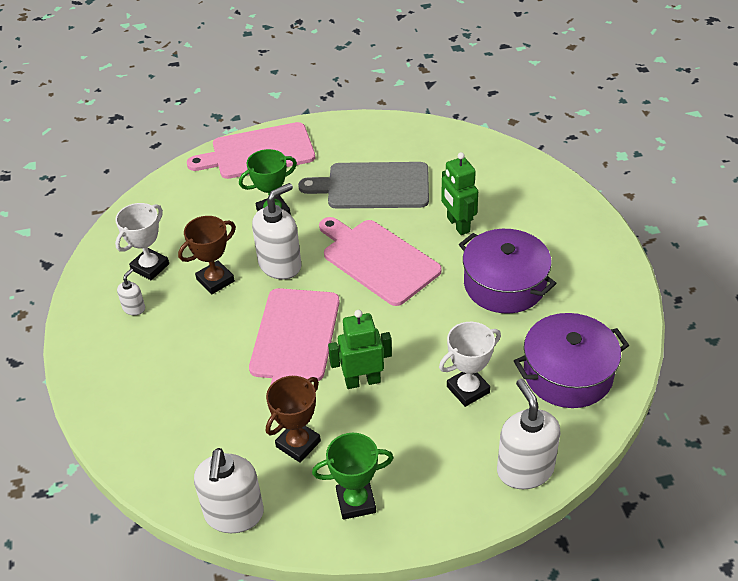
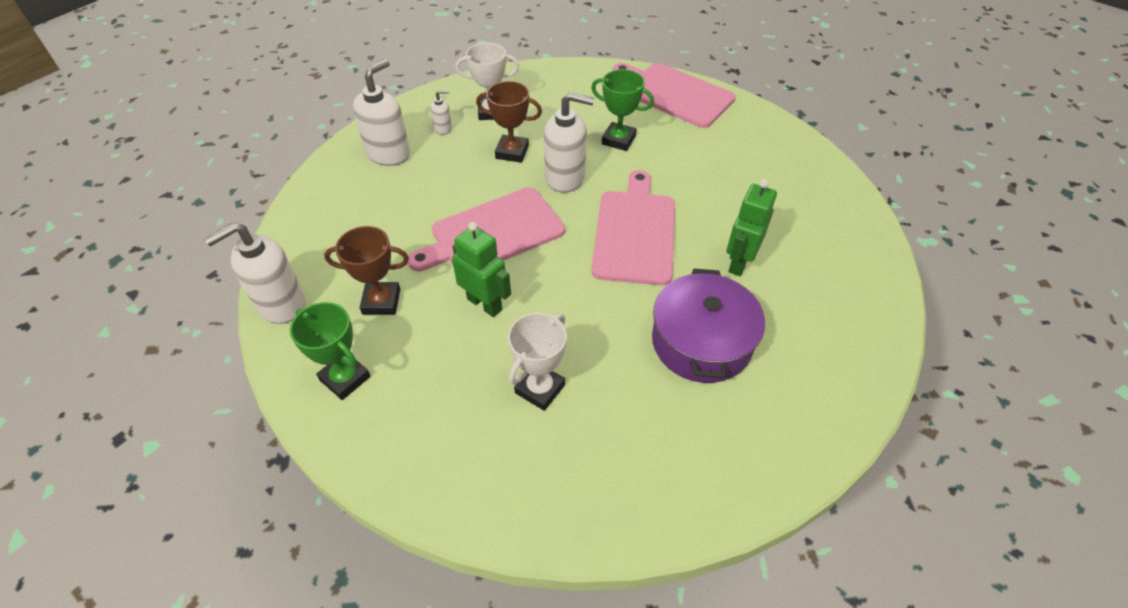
camera: 50 degrees right, 5 degrees up
grey cutting board [298,162,429,209] -> none
white trophy [439,322,501,407] -> white trophy turned 75 degrees counterclockwise [508,313,567,411]
white soap dispenser [497,379,560,489] -> white soap dispenser moved to [353,59,410,166]
purple pot [514,313,629,408] -> none

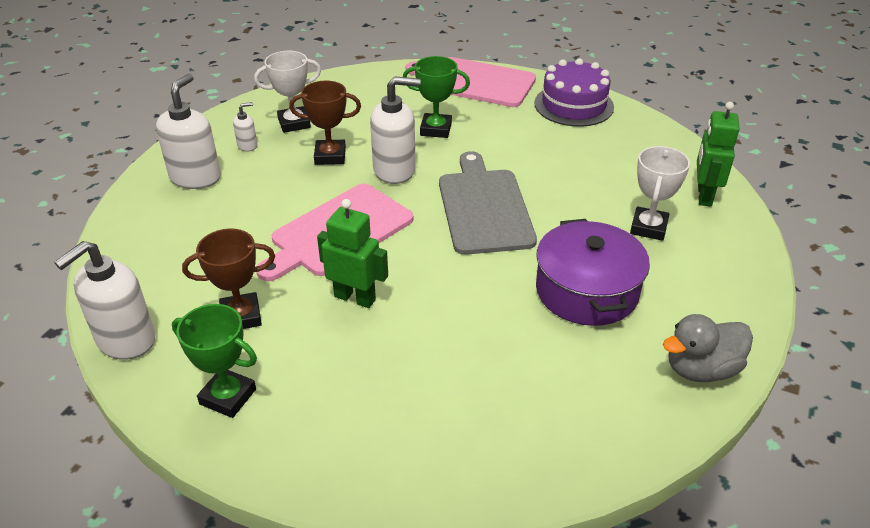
camera: 15 degrees left, 10 degrees down
white trophy [508,313,567,411] -> white trophy moved to [630,146,690,241]
pink cutting board [591,170,675,286] -> grey cutting board [439,151,537,255]
green robot [727,179,777,276] -> green robot moved to [697,102,740,207]
none -> purple cake [534,58,614,127]
none -> grey duck [663,314,753,382]

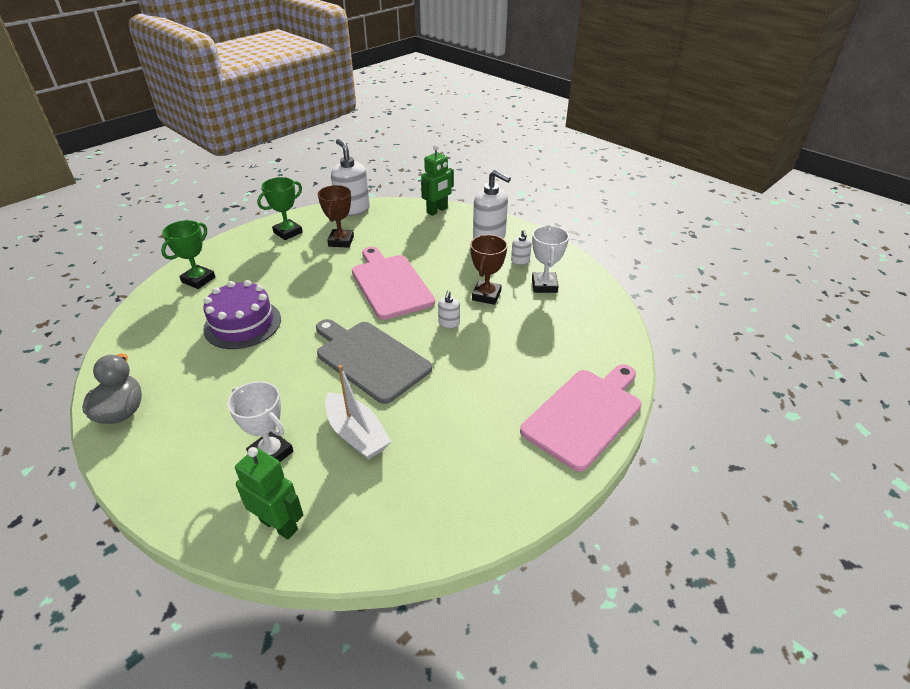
camera: 110 degrees right, 0 degrees up
green robot [317,199,388,308] -> green robot moved to [421,145,454,216]
white soap dispenser [370,76,421,184] -> white soap dispenser [438,291,460,329], size x0.48
green trophy [403,56,470,138] -> green trophy moved to [161,220,215,289]
grey cutting board [439,151,537,255] -> grey cutting board turned 150 degrees counterclockwise [316,319,432,404]
purple cake [534,58,614,127] -> purple cake moved to [203,280,281,349]
purple pot [536,219,650,326] -> none
none -> white boat [325,365,392,460]

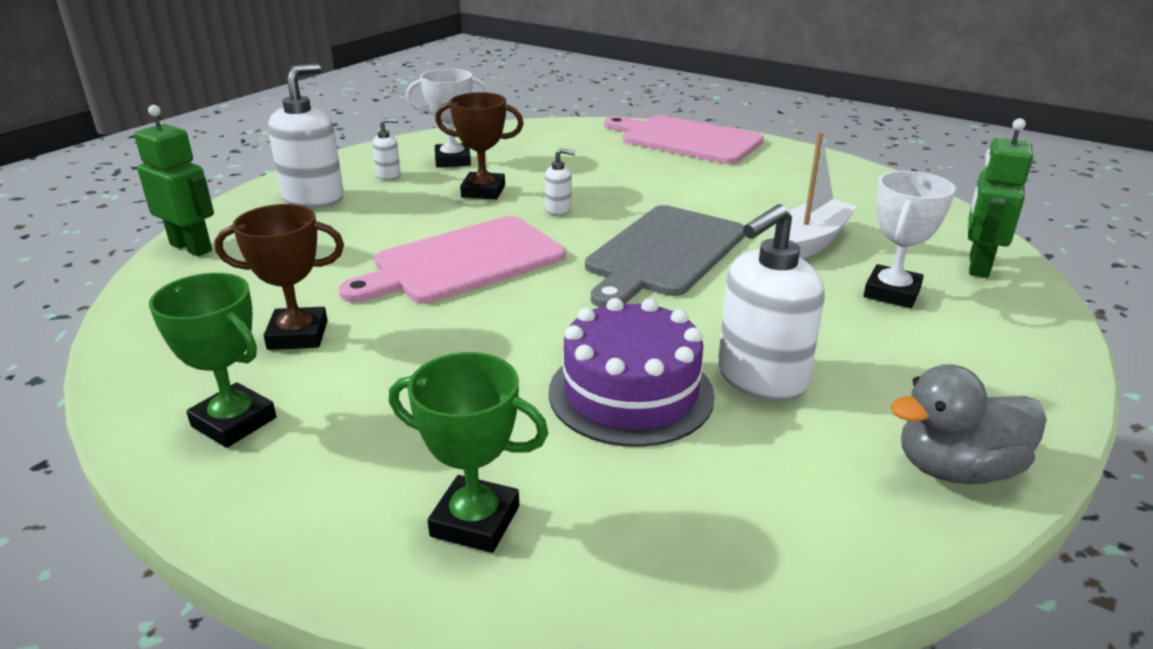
camera: 100 degrees left, 10 degrees down
white soap dispenser [331,139,370,216] -> white soap dispenser moved to [718,204,825,401]

